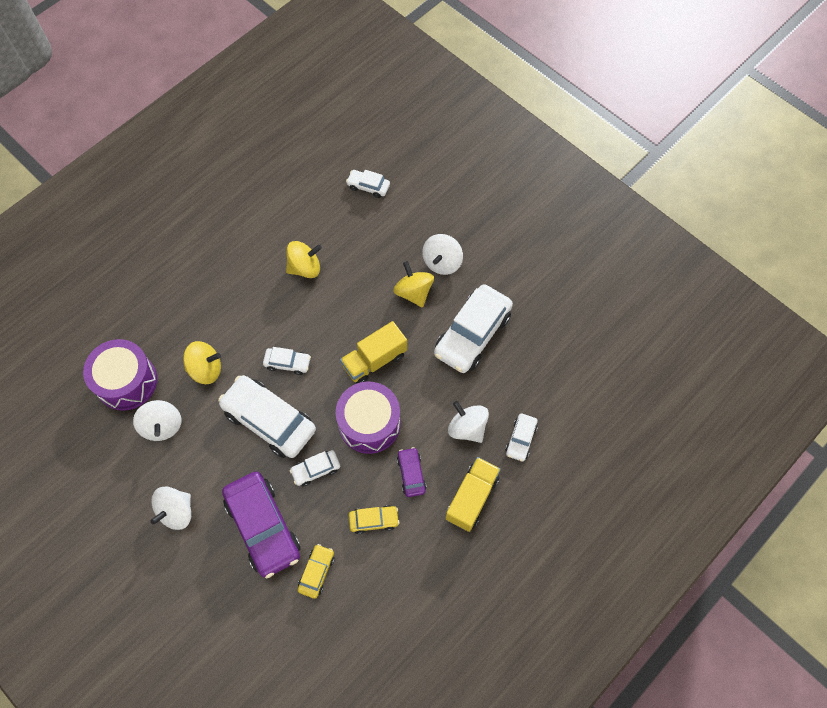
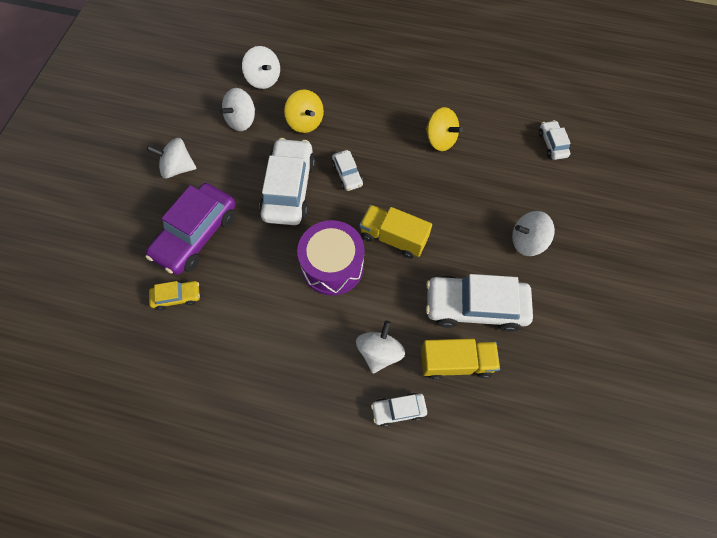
camera: 60 degrees right, 0 degrees up
purple drum [83,339,157,411] -> white spinning top [242,46,280,89]
white car [289,450,340,486] -> none
yellow car [349,505,400,534] -> none
yellow spinning top [393,261,434,308] -> none
purple car [397,447,426,497] -> none
yellow truck [446,457,501,532] -> yellow truck moved to [421,339,500,380]

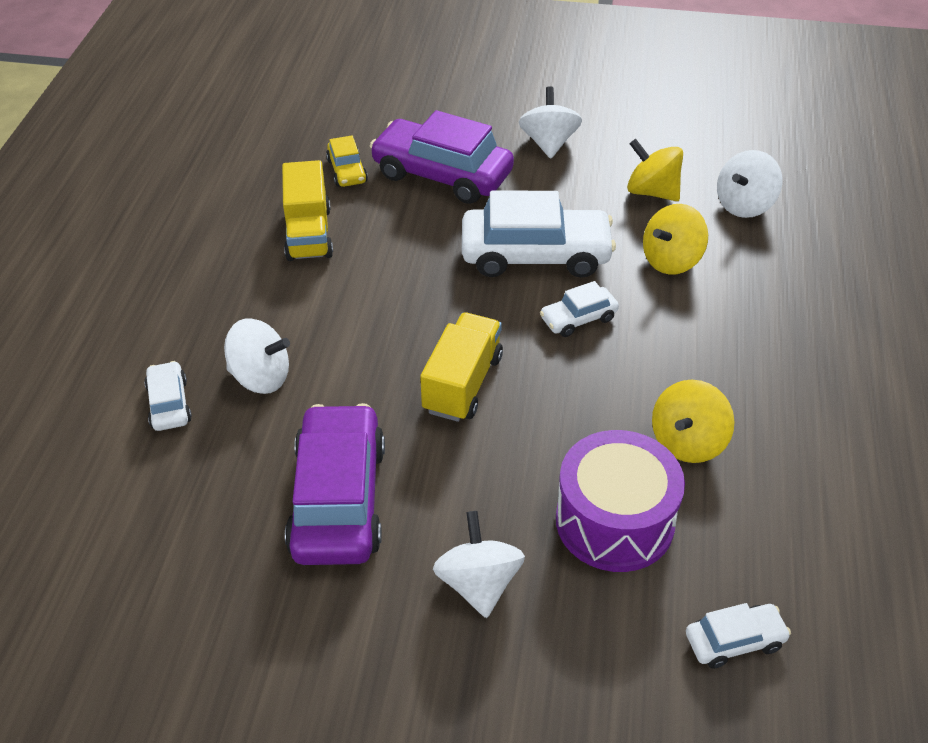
camera: 85 degrees right, 20 degrees down
white spinning top [219,88,255,131] -> yellow spinning top [627,139,683,201]
purple drum [297,220,365,295] -> purple drum moved to [556,430,685,572]
yellow truck [421,339,500,380] -> yellow truck moved to [282,160,333,261]
white car [426,274,533,332] -> purple car [285,403,385,565]

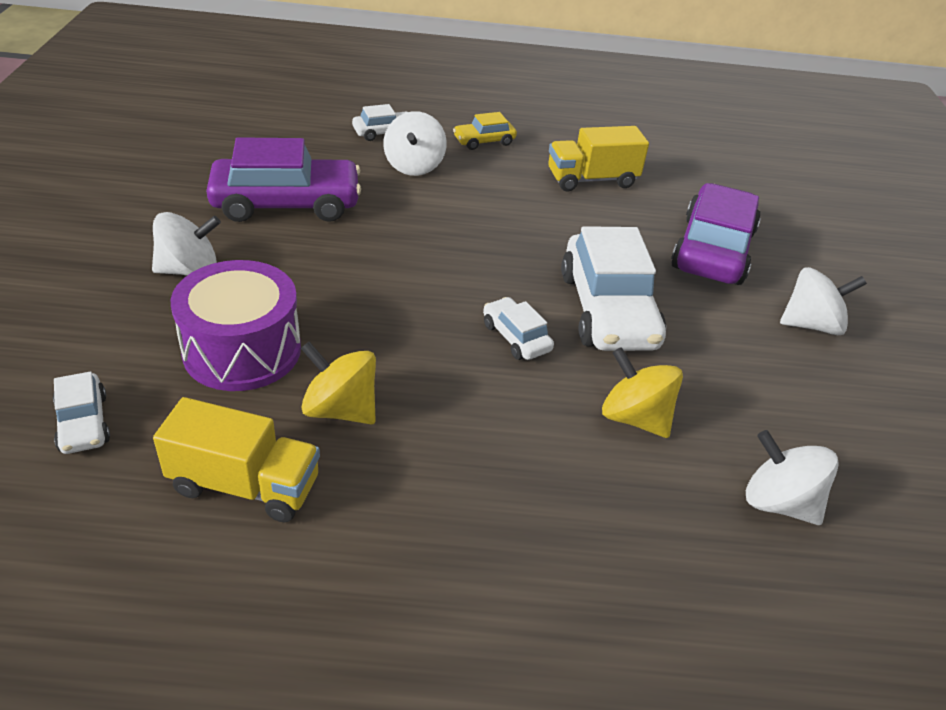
camera: 80 degrees right, 5 degrees down
yellow car [326,135,368,187] -> yellow car moved to [453,112,517,150]
yellow truck [420,312,503,422] -> yellow truck moved to [153,397,320,522]
yellow spinning top [627,139,683,201] -> none

